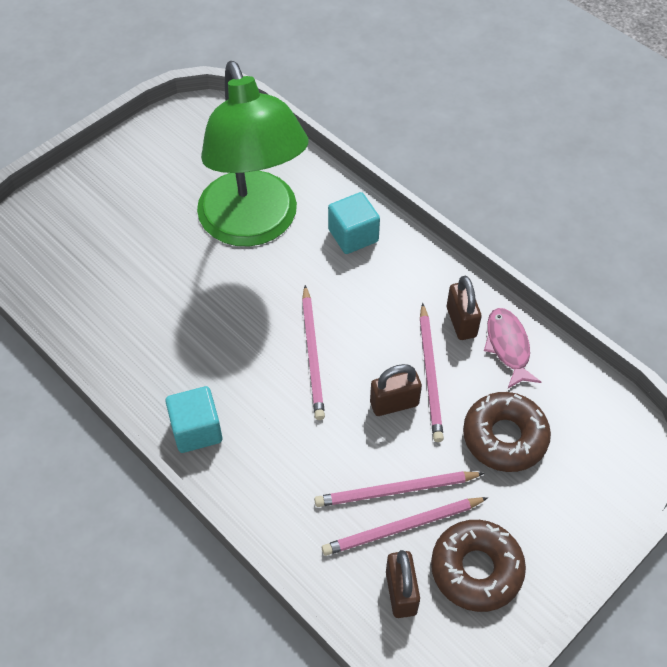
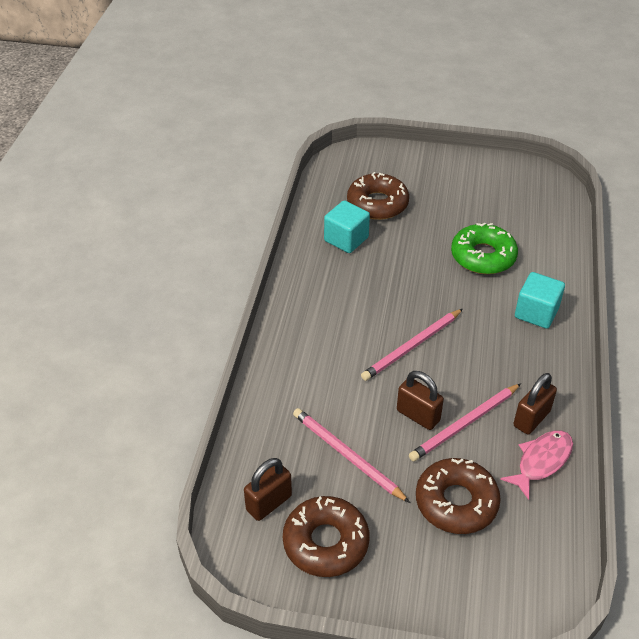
camera: 55 degrees right, 10 degrees down
turquoise cube [165,386,222,453] -> turquoise cube moved to [324,200,370,253]
green lamp [197,61,309,246] -> green donut [451,222,518,274]
pink pencil [322,497,488,556] -> none
none -> brown donut [347,172,409,220]

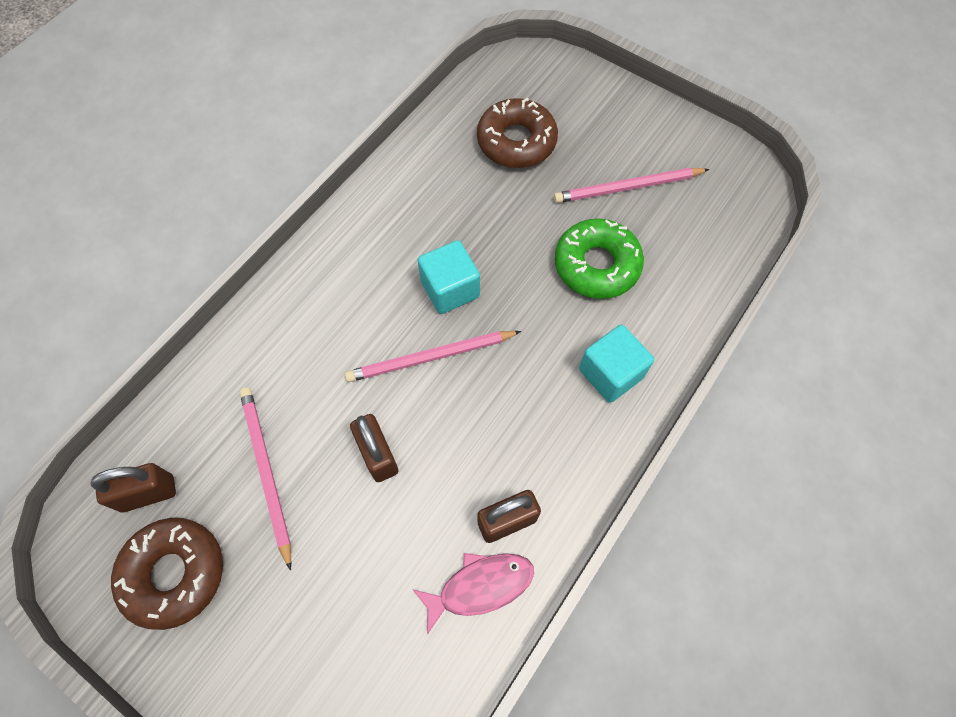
camera: 25 degrees right, 20 degrees up
turquoise cube [324,200,370,253] -> turquoise cube moved to [418,240,480,314]
pink pencil [409,384,521,461] -> pink pencil moved to [554,168,709,203]
brown donut [416,458,501,534] -> none

